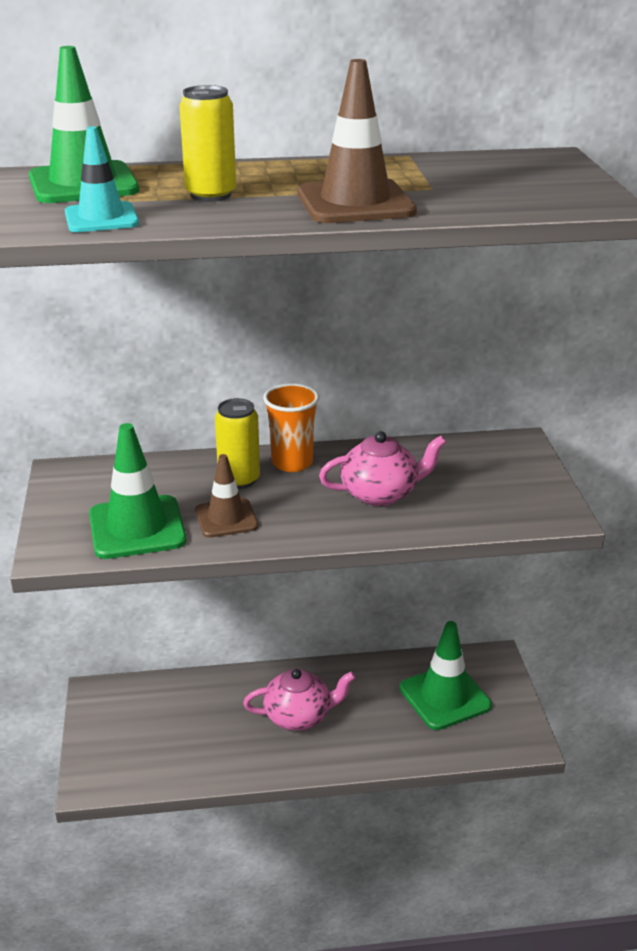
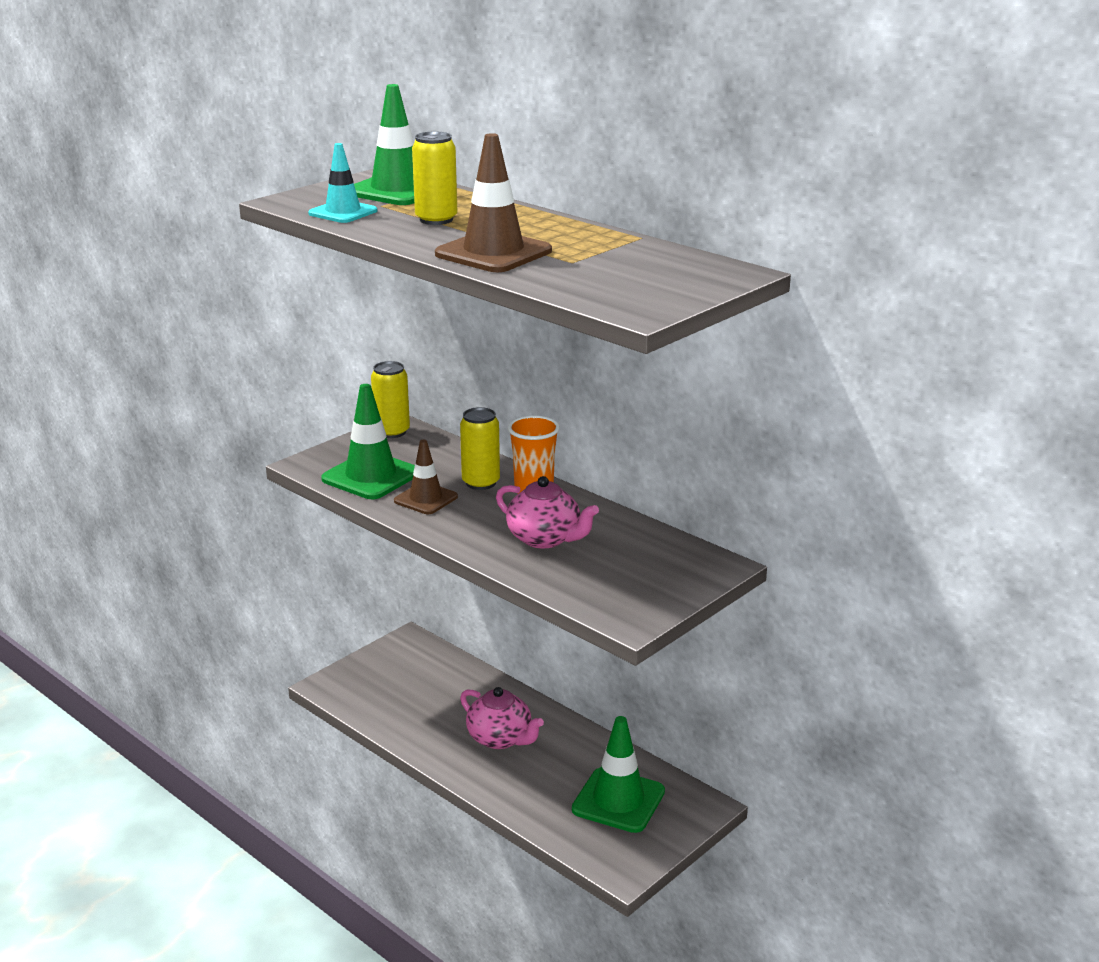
camera: 50 degrees right, 5 degrees down
none -> yellow can [371,361,410,438]

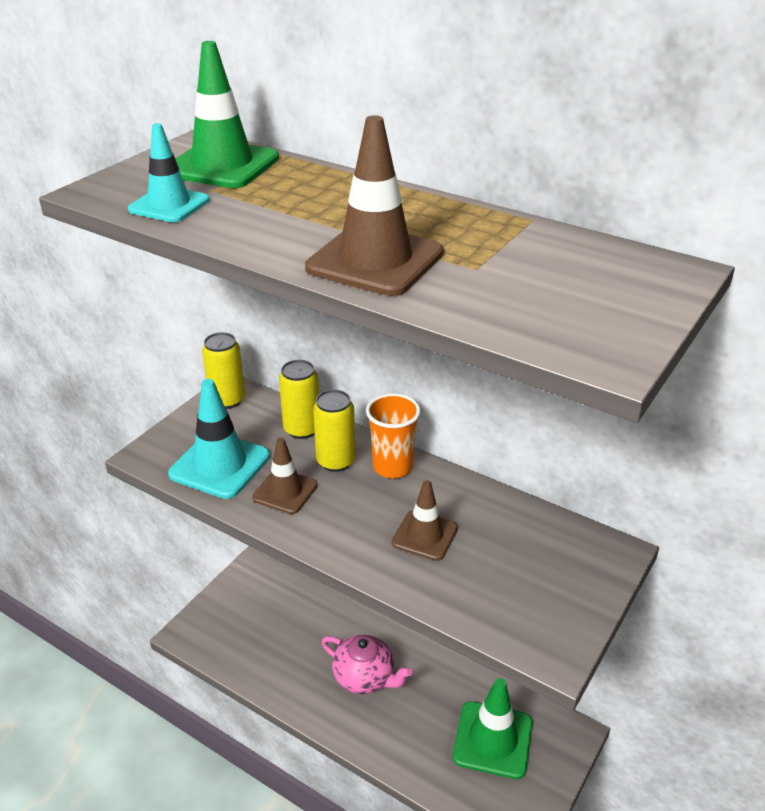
camera: 10 degrees left, 10 degrees up
green traffic cone [321,384,415,499] -> turquoise traffic cone [168,379,270,499]
yellow can [412,131,457,225] -> yellow can moved to [279,360,319,439]
pink teapot [496,476,599,548] -> brown traffic cone [392,480,458,561]

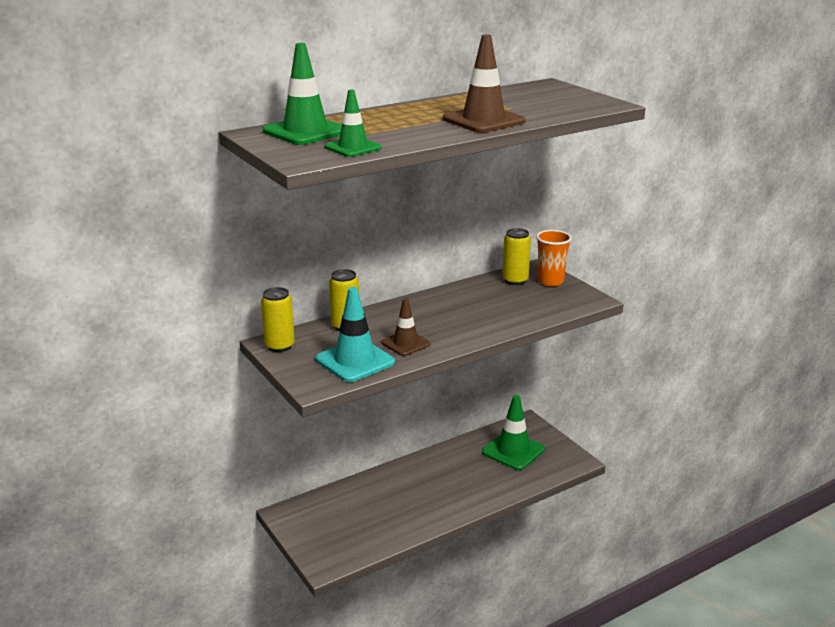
camera: 65 degrees left, 10 degrees down
turquoise traffic cone [128,123,210,222] -> green traffic cone [325,90,382,157]
yellow can [313,389,355,472] -> yellow can moved to [502,228,531,285]
pink teapot [321,635,412,694] -> none
orange cup [366,393,421,478] -> orange cup moved to [536,230,572,286]
brown traffic cone [392,480,458,561] -> none

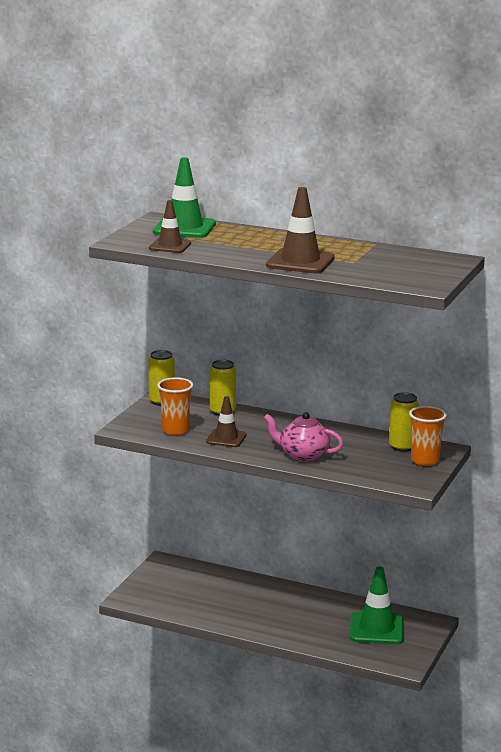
camera: 55 degrees right, 5 degrees down
turquoise traffic cone [316,287,395,382] -> orange cup [157,377,193,435]
green traffic cone [325,90,382,157] -> brown traffic cone [149,200,191,253]
none -> pink teapot [264,412,344,461]

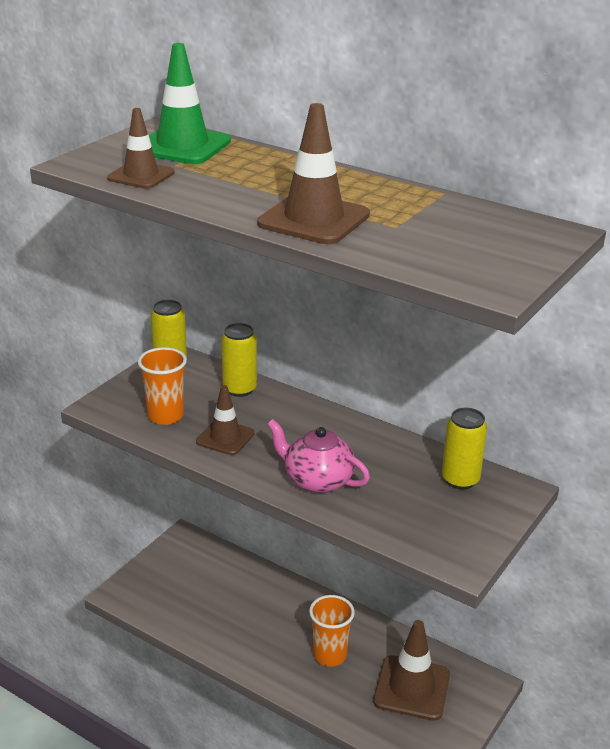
camera: 10 degrees right, 10 degrees up
green traffic cone [350,566,404,644] -> brown traffic cone [373,620,450,721]
orange cup [409,406,447,466] -> orange cup moved to [309,595,355,667]

